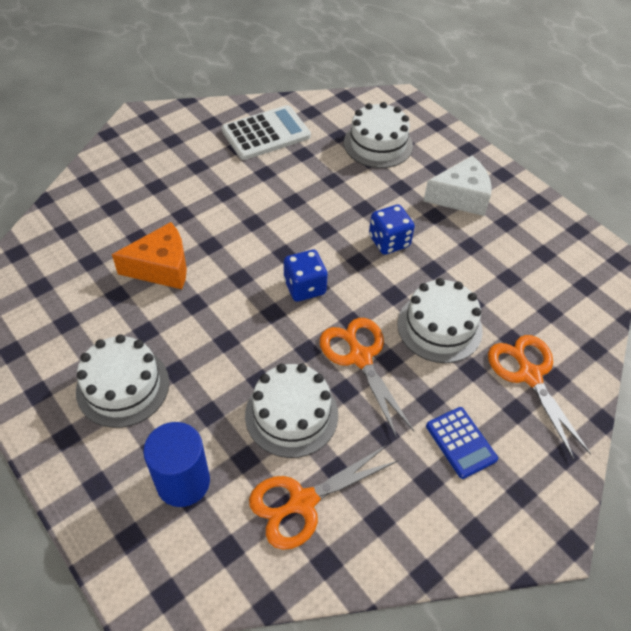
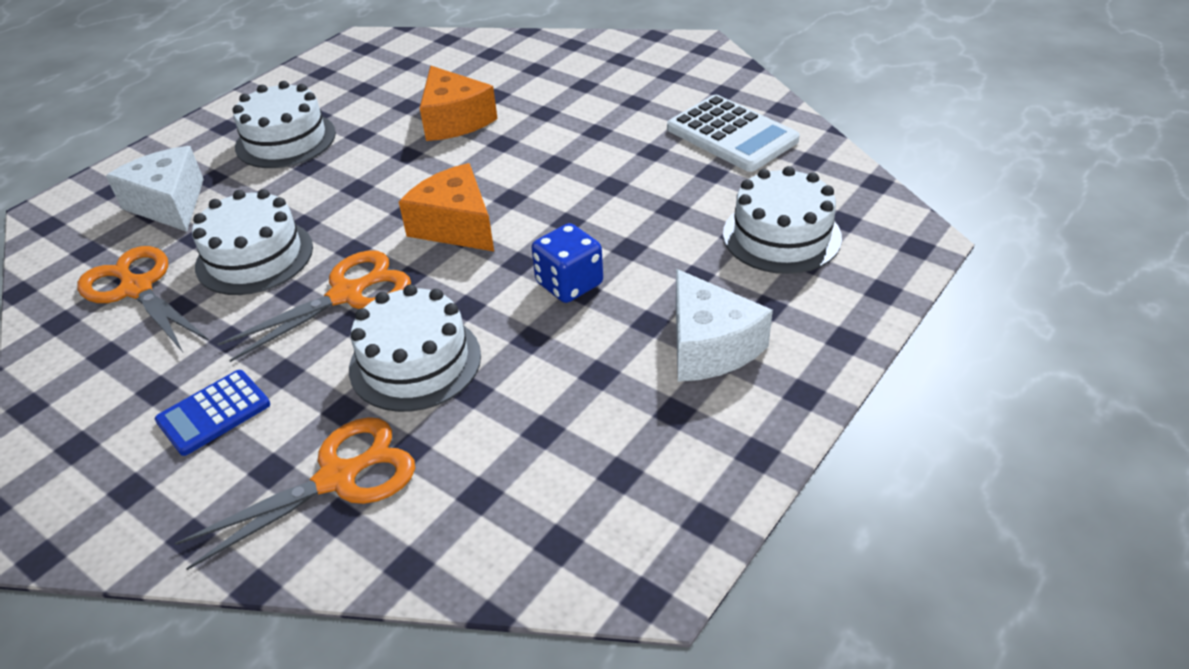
camera: 80 degrees right, 10 degrees down
blue cylinder [143,422,210,507] -> white cheese [106,146,204,232]
blue dice [284,250,328,302] -> orange cheese [399,163,494,251]

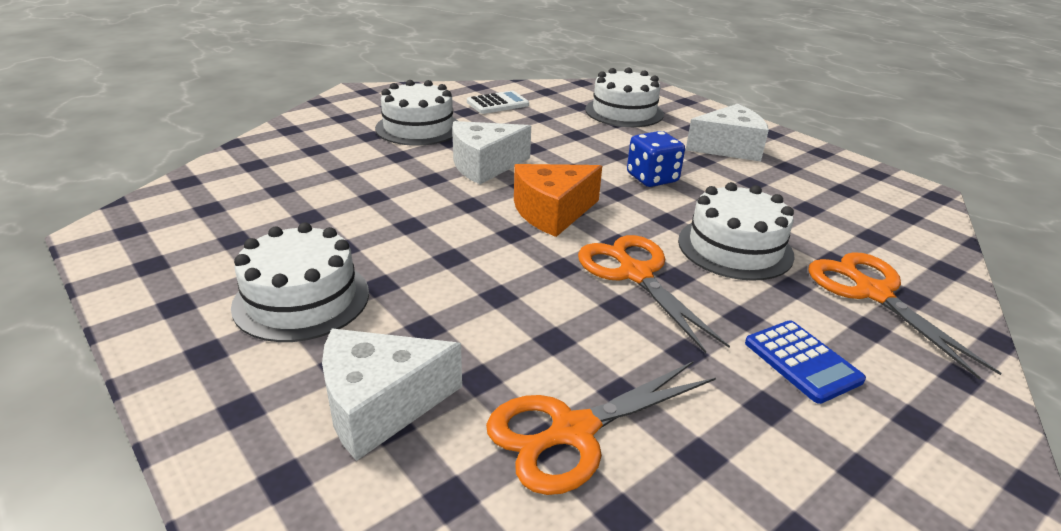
camera: 80 degrees left, 10 degrees down
white cake [192,189,313,295] -> white cake moved to [375,80,458,146]
orange cheese [420,66,498,141] -> none
white calculator [667,95,800,172] -> white calculator [467,91,529,114], size x0.63
none -> white cheese [452,121,531,184]

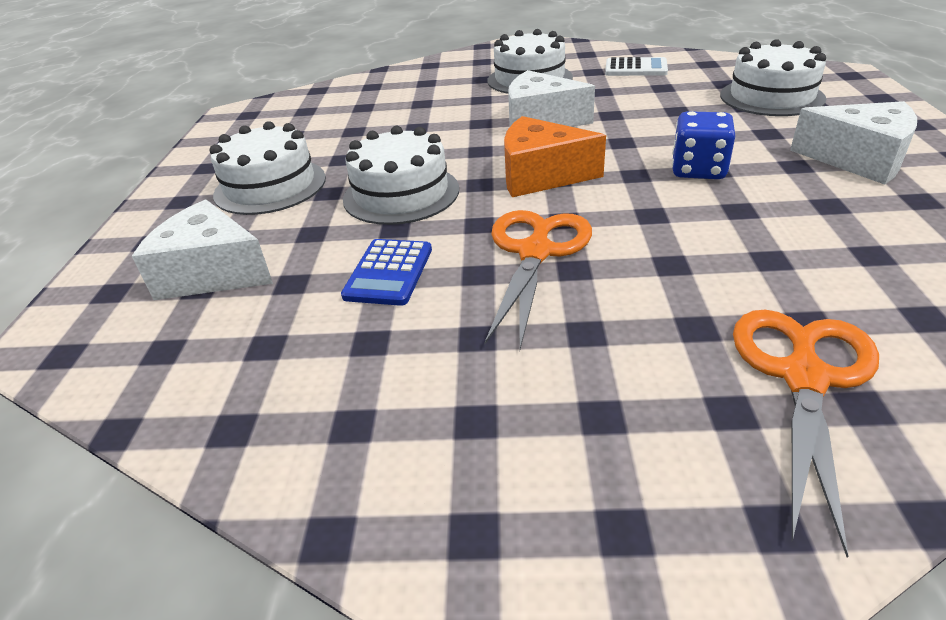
camera: 45 degrees right, 5 degrees up
orange scissors [486,361,716,495] -> none
white cake [678,182,795,281] -> white cake moved to [343,126,459,225]
blue calculator [745,320,866,404] -> blue calculator moved to [341,239,432,306]

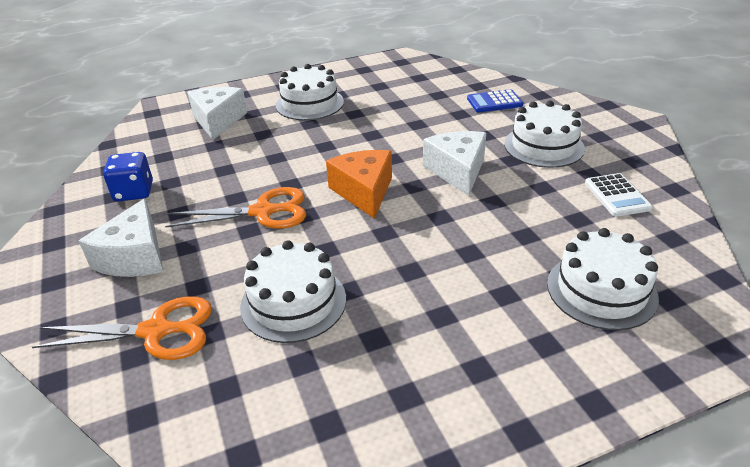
camera: 65 degrees right, 0 degrees up
blue calculator [341,239,432,306] -> blue calculator moved to [467,89,523,112]
white cake [343,126,459,225] -> white cake moved to [240,240,346,343]
blue dice [672,111,735,179] -> blue dice moved to [103,152,153,201]
white cheese [790,101,917,185] -> white cheese moved to [79,198,164,277]

